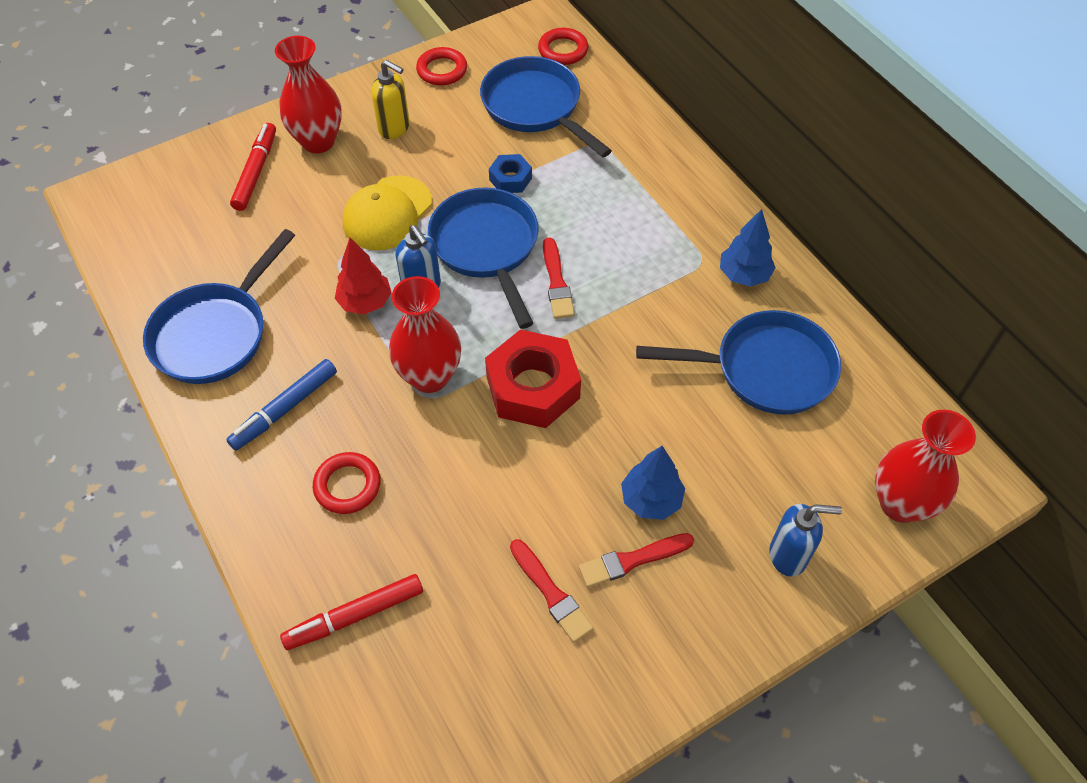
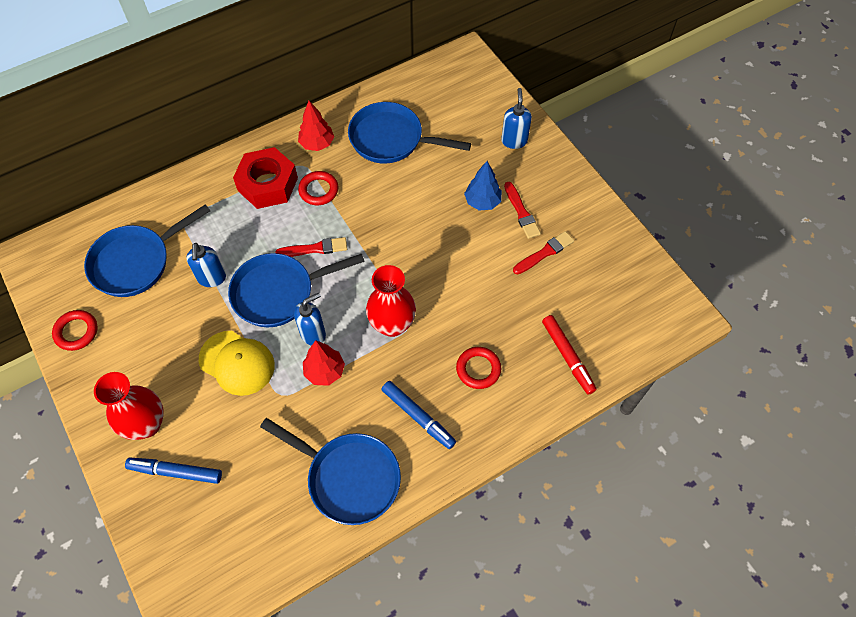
camera: 90 degrees left, 5 degrees up
red marker [230,123,276,211] -> blue marker [125,457,222,484]
yellow soap dispenser [371,60,410,139] -> none
red nut [485,329,581,428] -> red nut moved to [233,147,298,209]
blue nut [489,154,532,193] -> blue soap dispenser [186,243,226,287]
red ring [538,28,588,65] -> red ring moved to [298,171,338,205]
blue pan [636,310,841,415] -> blue pan turned 75 degrees counterclockwise [348,102,471,163]
blue tree [720,209,776,287] -> red tree [298,101,334,151]
red vase [875,410,976,523] -> none

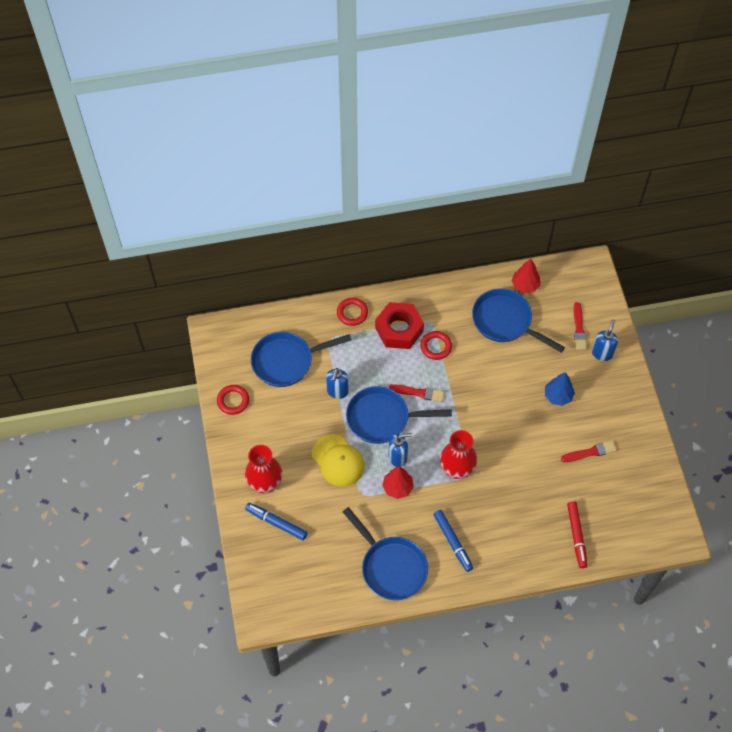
camera: 20 degrees right, 0 degrees up
red tree [298,101,334,151] -> red tree moved to [512,259,540,293]
red ring [456,347,501,389] -> red ring moved to [337,298,368,326]
red brush [504,182,541,239] -> red brush moved to [574,302,587,350]

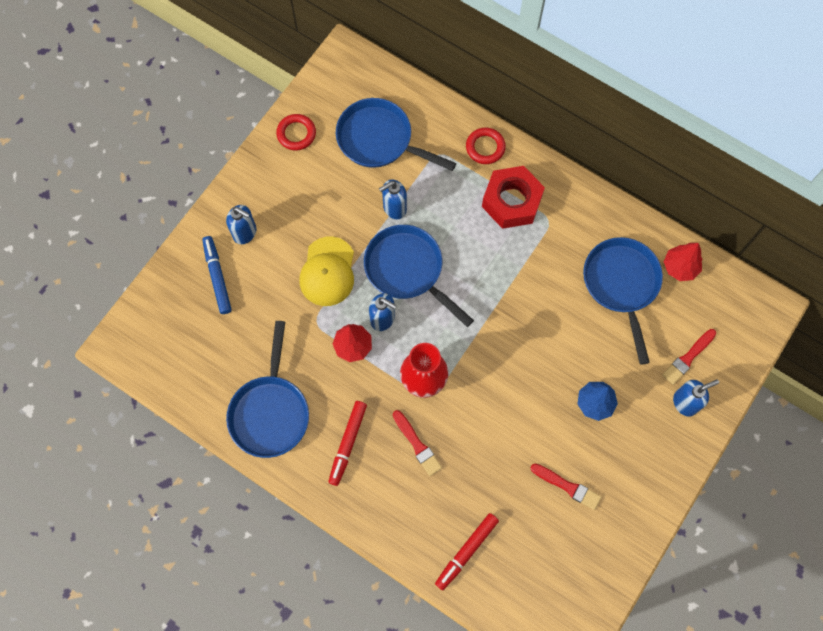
camera: 45 degrees right, 10 degrees up
red vase [245,445,282,493] -> blue soap dispenser [226,205,256,244]
red brush [389,384,444,402] -> red brush moved to [393,410,442,476]
red ring [420,331,452,360] -> none
blue marker [433,510,473,572] -> red marker [328,401,367,486]

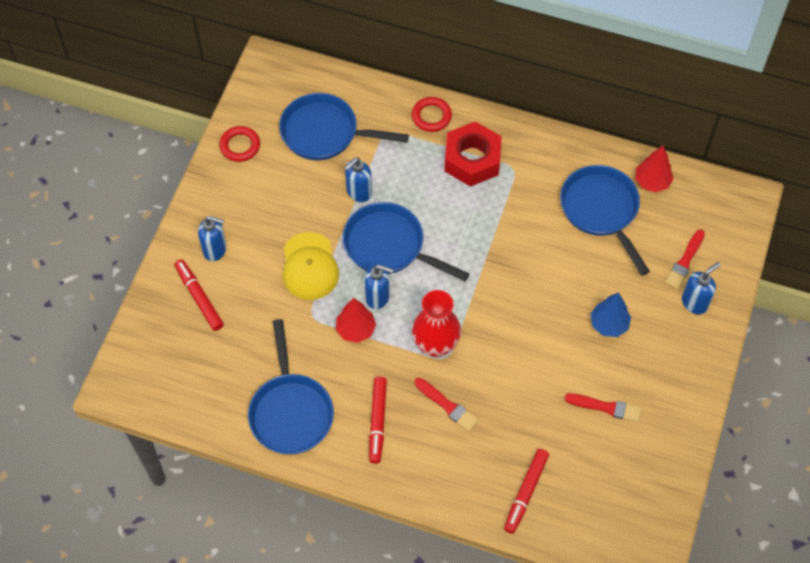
camera: 15 degrees left, 10 degrees down
blue marker [202,236,232,314] -> red marker [175,259,224,331]

